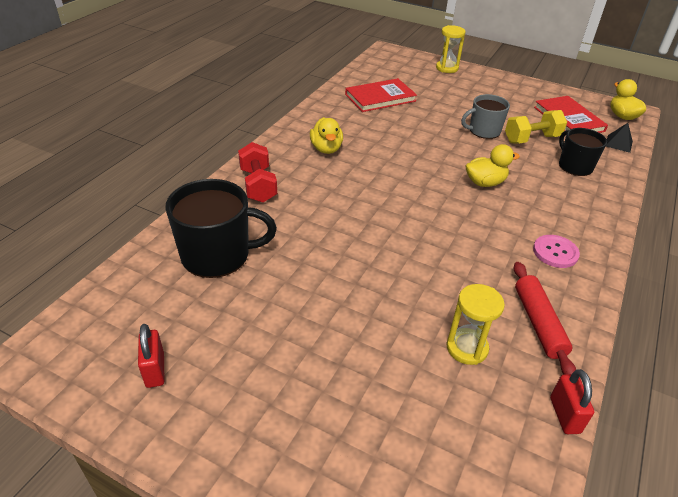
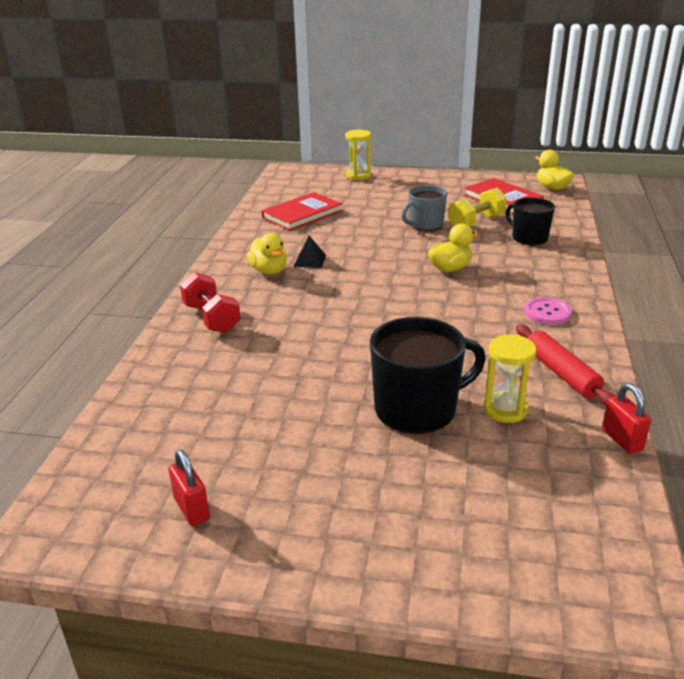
camera: 15 degrees left, 10 degrees down
black mug [165,179,277,278] -> black mug moved to [370,317,486,434]
black pyramid [606,123,633,153] -> black pyramid moved to [294,236,326,268]

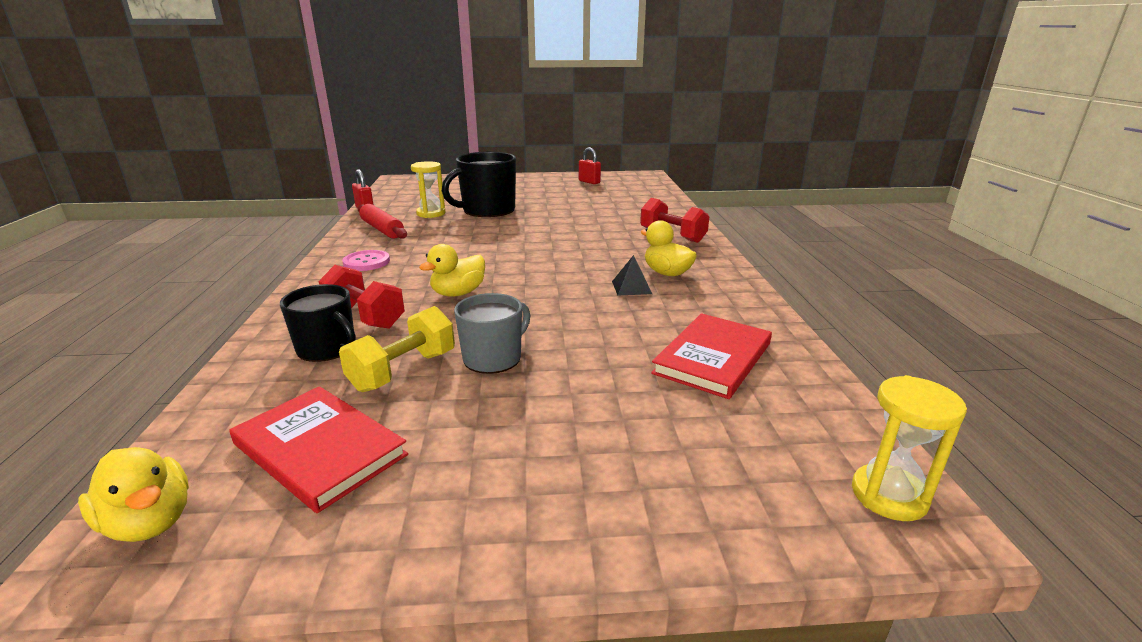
camera: 165 degrees right, 5 degrees down
yellow hourglass [345,130,371,180] -> yellow hourglass moved to [852,375,967,521]
none -> red dumbbell [319,265,405,329]

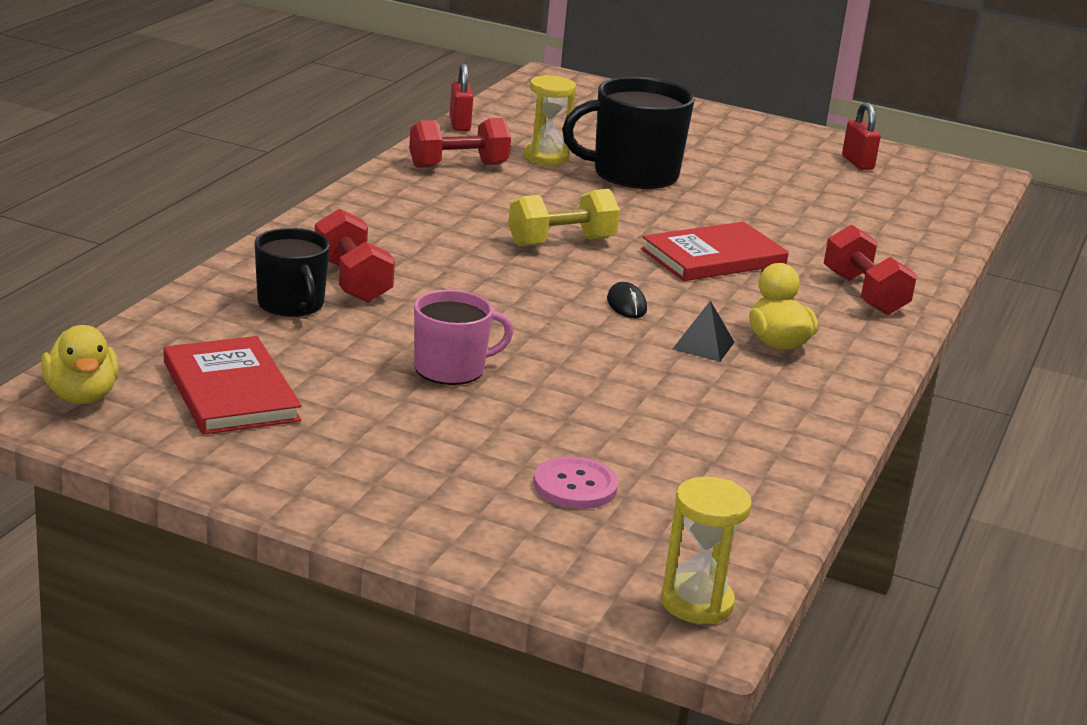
camera: 25 degrees right, 0 degrees up
yellow dumbbell [339,306,455,392] -> yellow dumbbell moved to [508,189,620,247]
pink button [342,250,390,271] -> pink button moved to [534,456,618,509]
red rolling pin [358,204,407,239] -> red dumbbell [409,118,511,168]
yellow duck [419,244,485,297] -> none
grey mug [454,293,531,374] -> pink mug [414,290,513,385]
red book [651,313,772,399] -> red book moved to [641,222,789,281]
none -> black mouse [607,282,647,318]

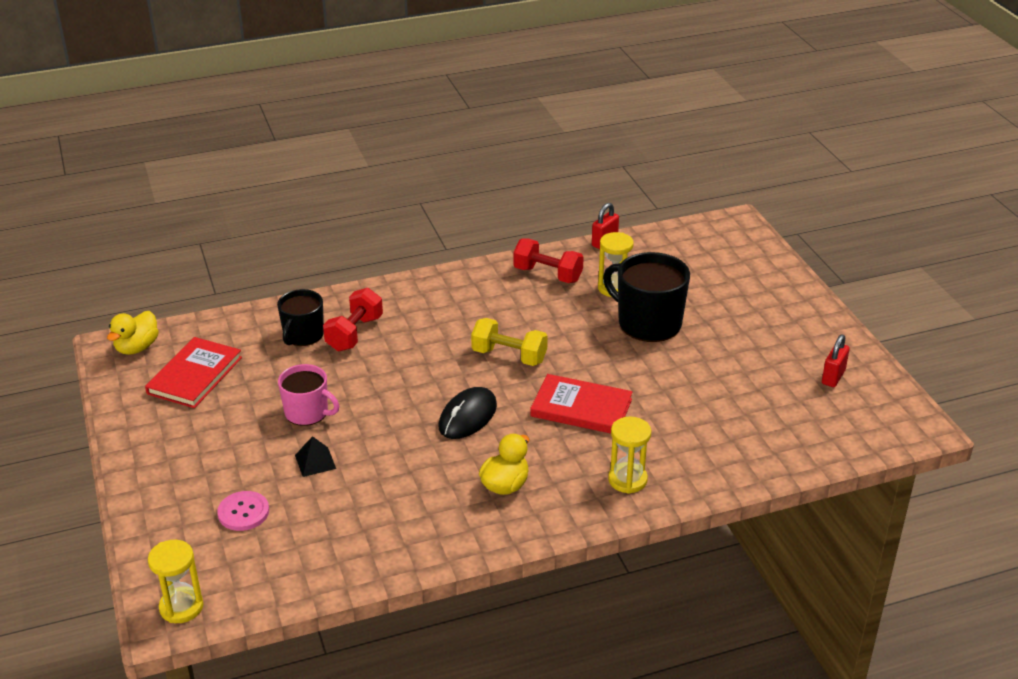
camera: 50 degrees right, 10 degrees up
black mouse [607,282,647,318] -> black mouse [438,387,497,439], size x1.81
black pyramid [673,300,735,362] -> black pyramid moved to [295,436,336,477]
red dumbbell [824,224,917,315] -> yellow hourglass [608,417,651,494]

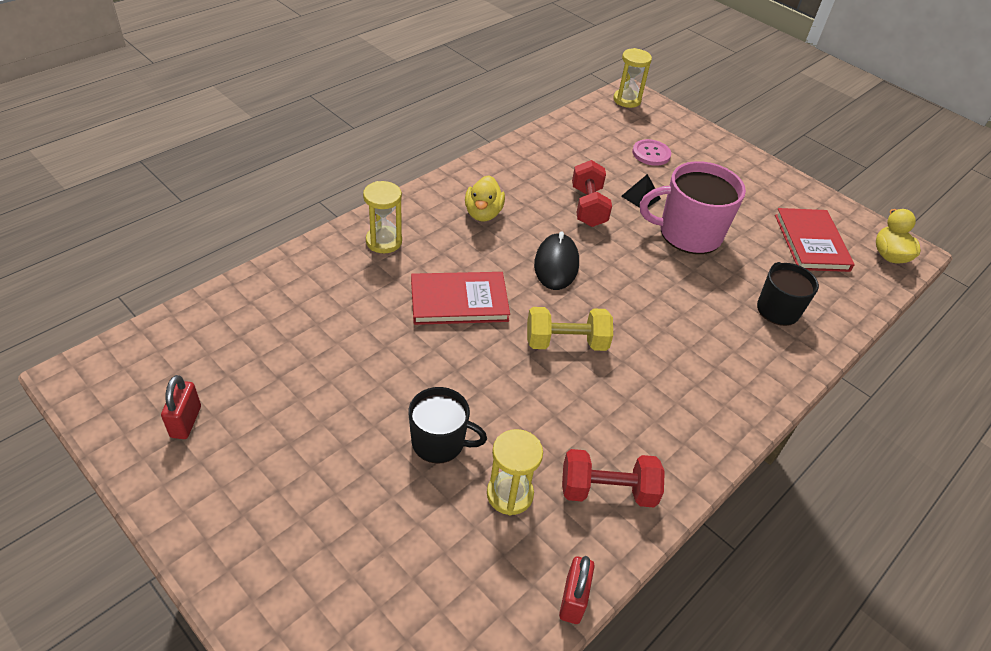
camera: 150 degrees right, 10 degrees up
pink mug [278,364,339,426] -> pink mug [640,161,746,254], size x1.59
red dumbbell [323,288,383,351] -> red dumbbell moved to [572,160,612,227]
black mug [603,252,690,342] -> black mug [409,387,487,464], size x0.63

